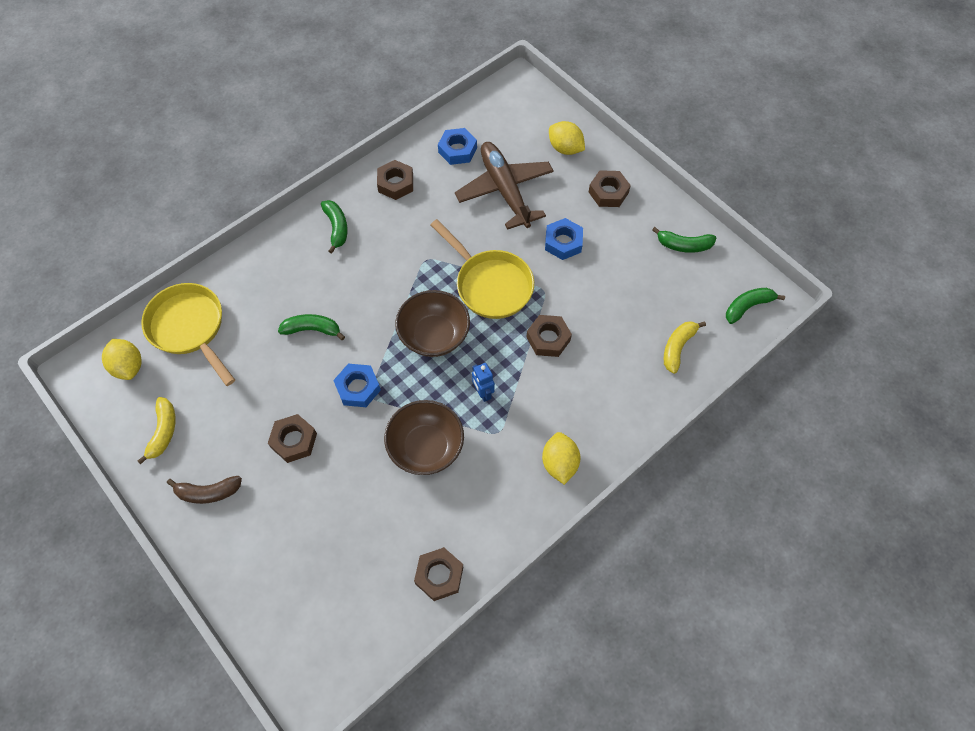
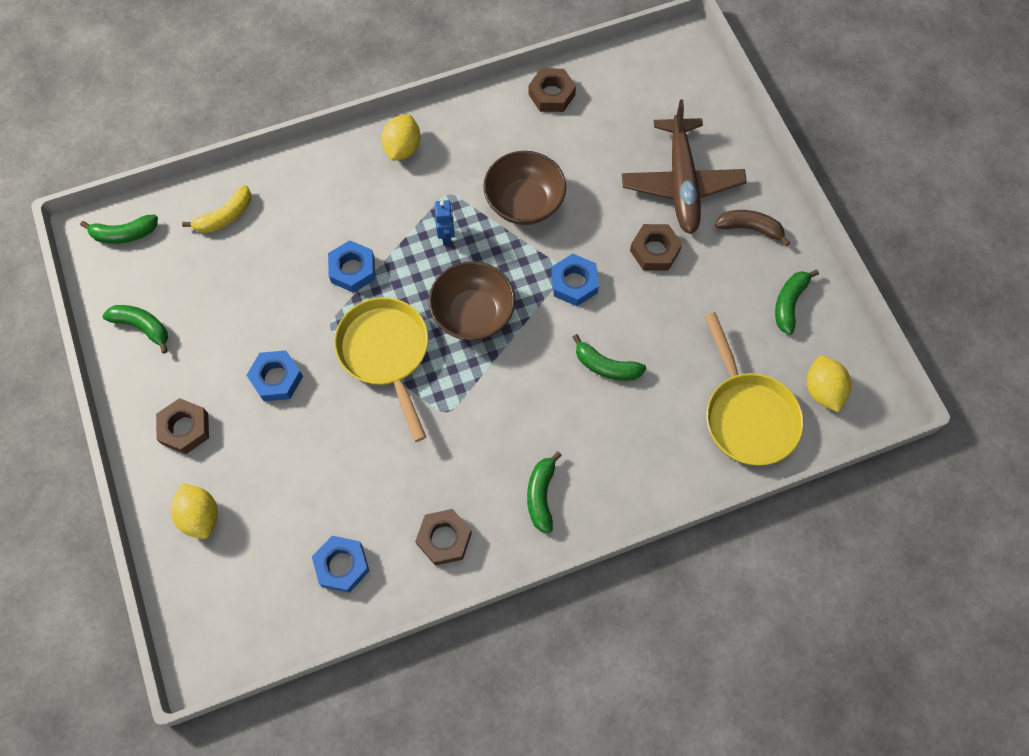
camera: 160 degrees left, 5 degrees up
yellow banana [138,397,175,464] -> green banana [775,270,819,335]
brown plane [455,142,554,230] -> brown plane moved to [622,99,747,234]
brown nut [526,315,572,357] -> blue nut [328,240,375,293]

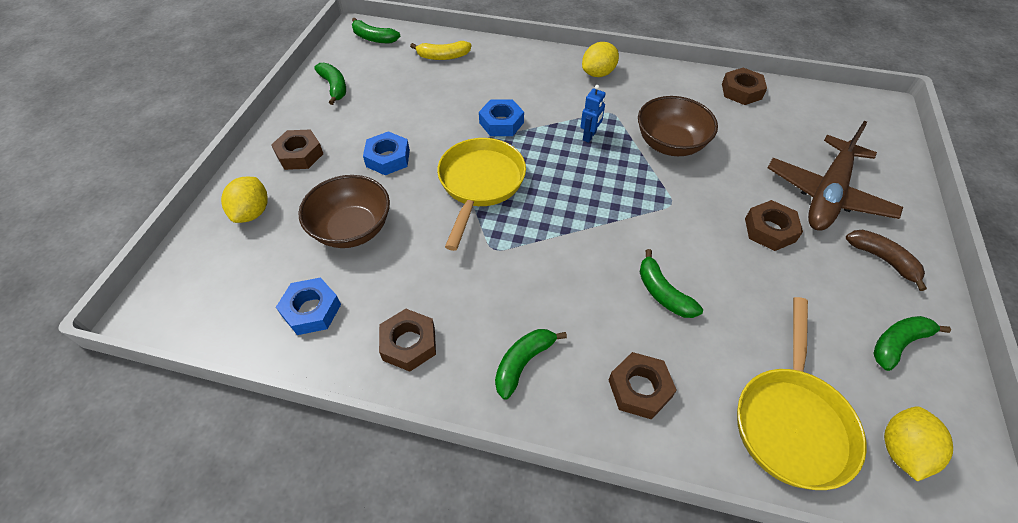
camera: 35 degrees right, 15 degrees down
brown bowl [429,261,515,341] -> brown bowl moved to [298,175,390,248]
blue nut [551,254,599,306] -> none
none -> brown nut [609,352,677,419]

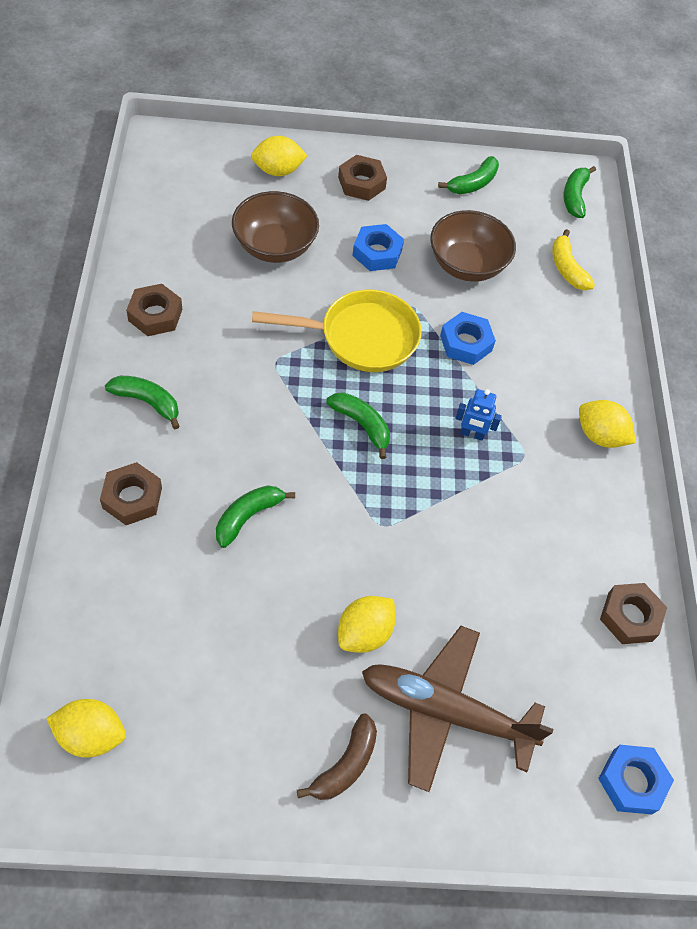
camera: 70 degrees right, 5 degrees up
blue nut [276,277,341,335] -> blue nut moved to [598,745,674,814]
brown bowl [638,96,718,156] -> brown bowl moved to [430,210,516,282]
yellow pan [737,297,866,490] -> none
brown nut [745,200,803,251] -> yellow lemon [338,596,395,653]
green banana [873,316,951,371] -> green banana moved to [326,392,390,459]

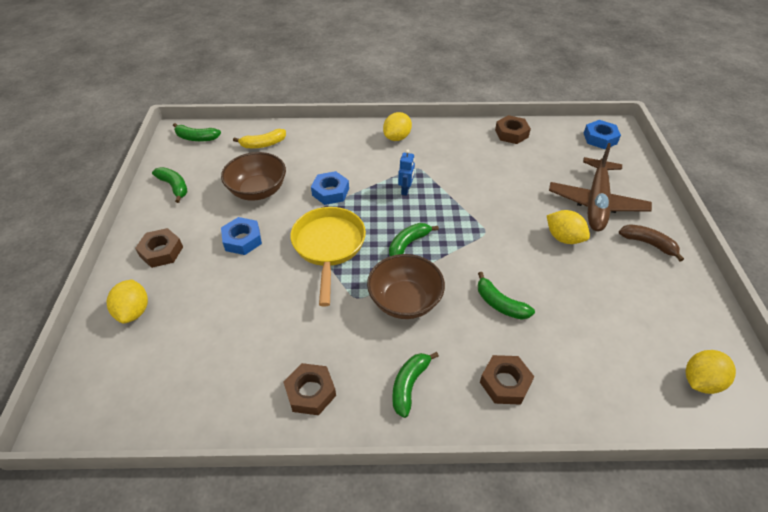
camera: 85 degrees left, 10 degrees down
yellow lemon [46,699,126,757] -> yellow lemon turned 45 degrees clockwise [685,350,736,394]
brown bowl [232,191,319,263] -> brown bowl moved to [367,254,445,319]

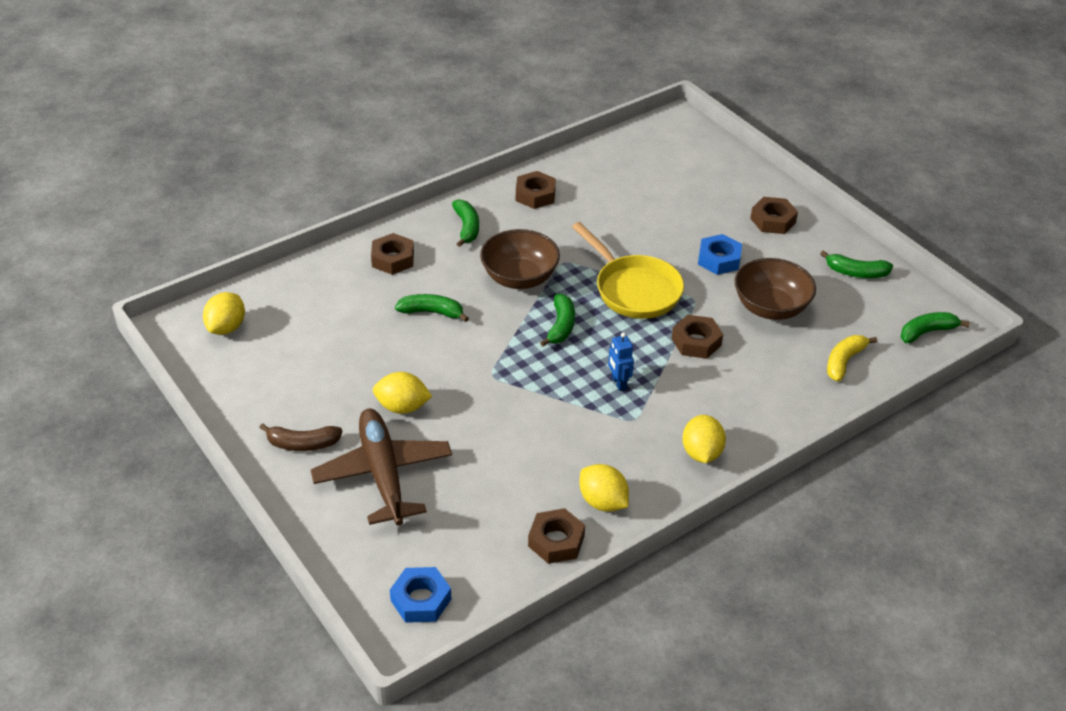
camera: 145 degrees right, 5 degrees down
yellow lemon [106,279,148,324] -> yellow lemon moved to [580,464,629,512]
blue nut [311,171,349,205] -> brown nut [672,315,723,359]

